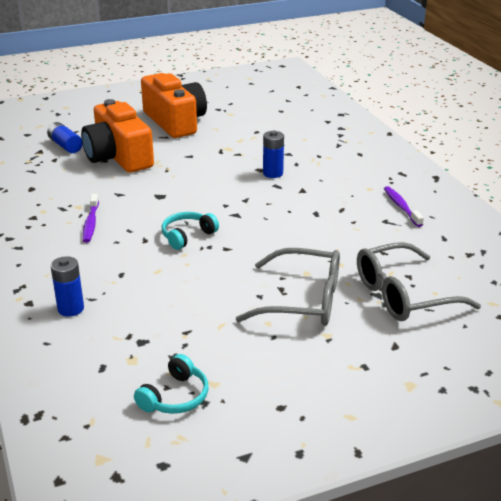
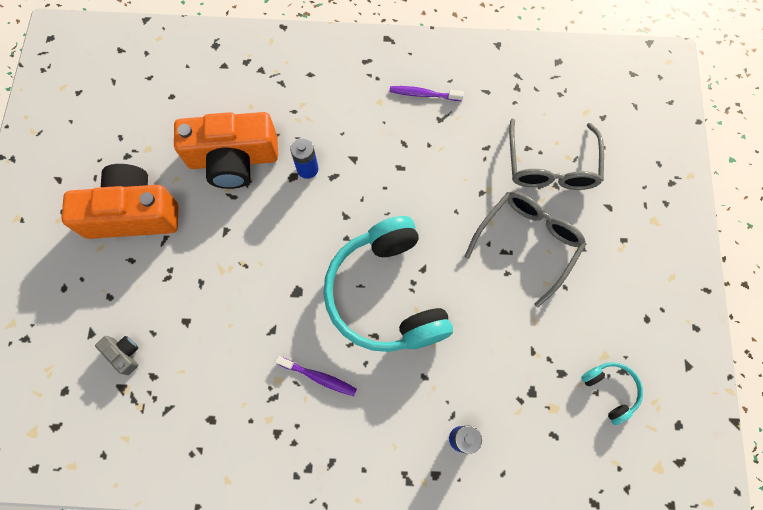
camera: 65 degrees left, 40 degrees up
blue battery [47,122,83,153] -> grey camera [95,336,138,375]
orange camera [81,99,154,173] -> orange camera moved to [174,112,278,189]
turquoise headphones [162,212,219,250] -> turquoise headphones [323,216,453,352], size x2.35

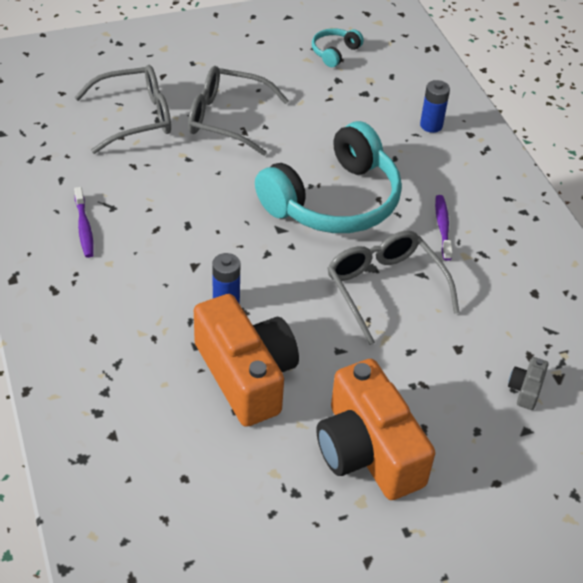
camera: 115 degrees left, 25 degrees down
none -> grey glasses [327,231,460,345]

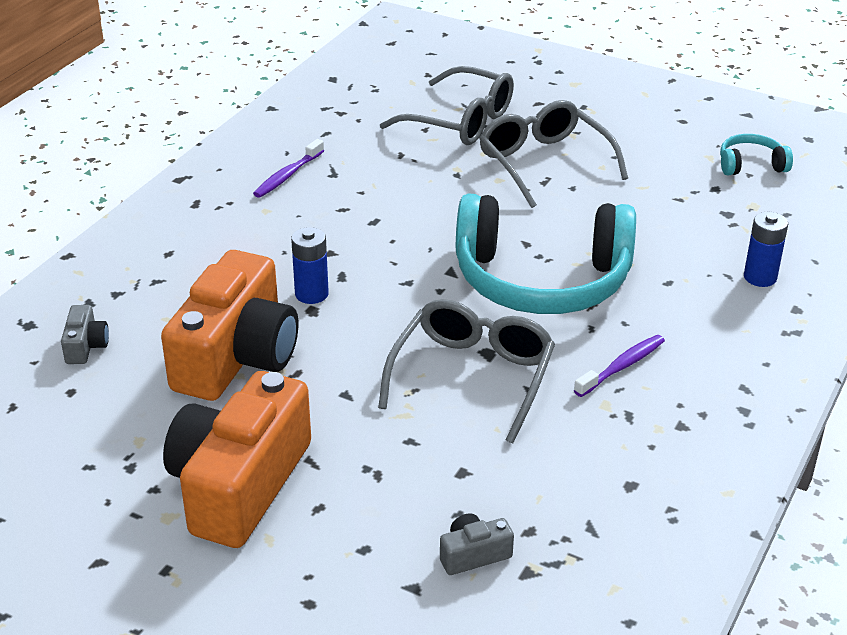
camera: 50 degrees right, 10 degrees down
none -> grey camera [61,305,109,364]

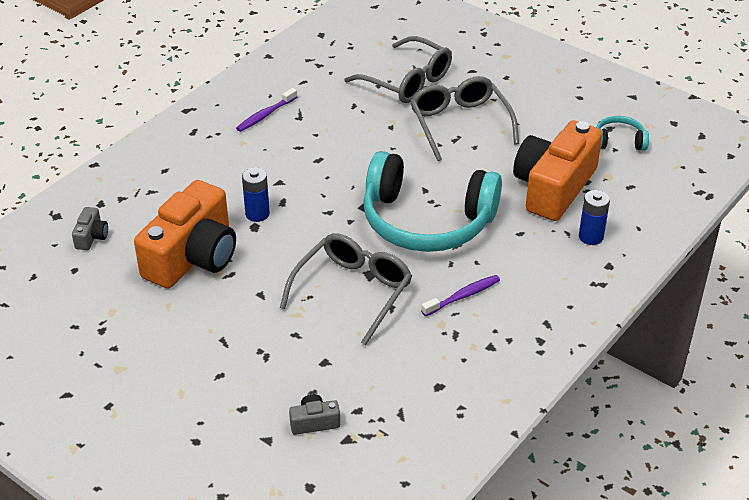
camera: 10 degrees right, 5 degrees up
orange camera [163,371,311,548] -> orange camera moved to [513,120,603,221]

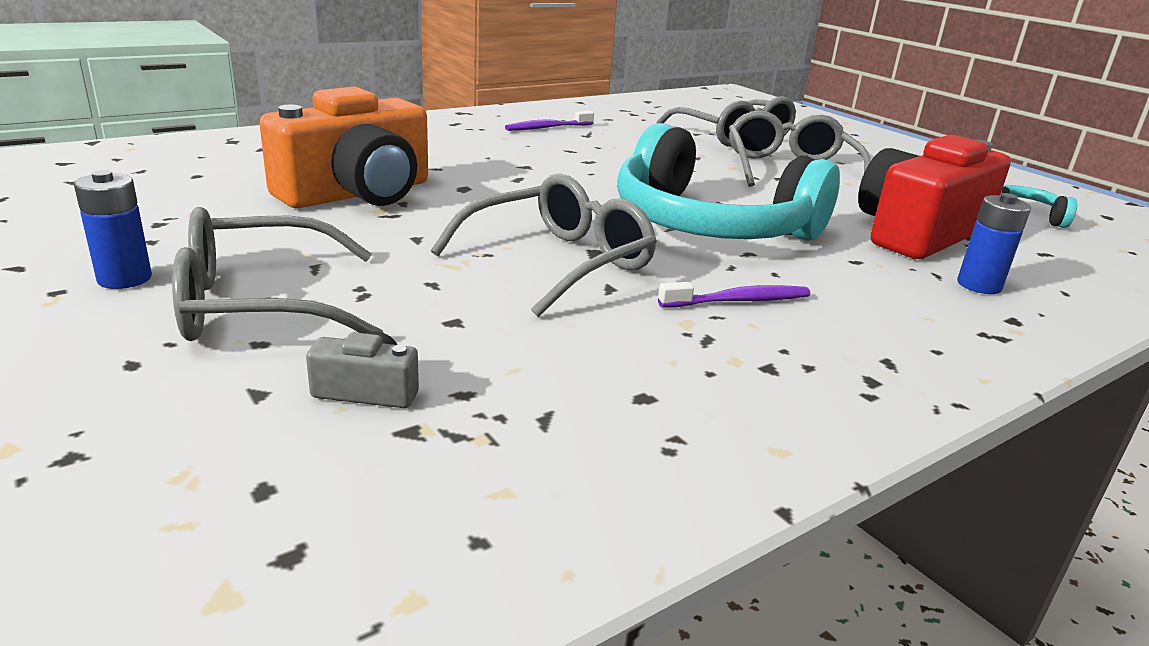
camera: 15 degrees right, 15 degrees down
grey camera [72,207,108,250] -> none
blue battery [242,167,270,222] -> blue battery moved to [74,170,152,289]
orange camera [513,120,603,221] -> red camera [858,135,1011,259]
none -> grey glasses [172,207,383,341]

